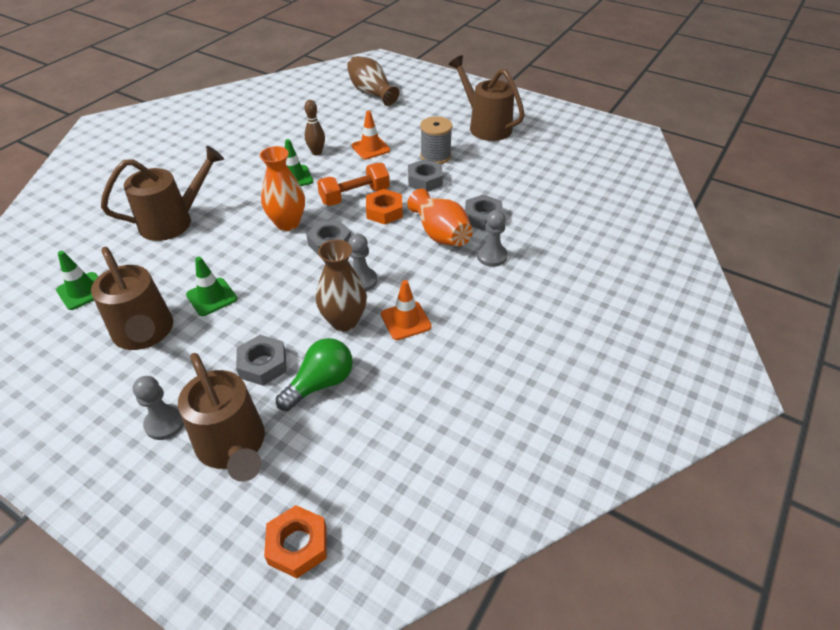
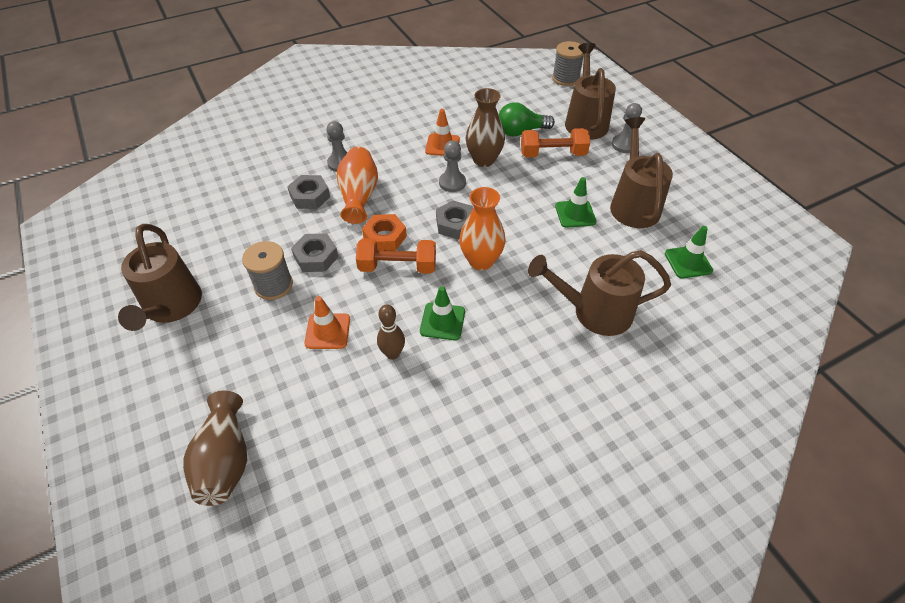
camera: 150 degrees left, 5 degrees up
grey nut [236,335,286,386] -> orange dumbbell [521,128,590,158]
orange nut [264,505,326,578] -> grey spool [552,41,584,86]

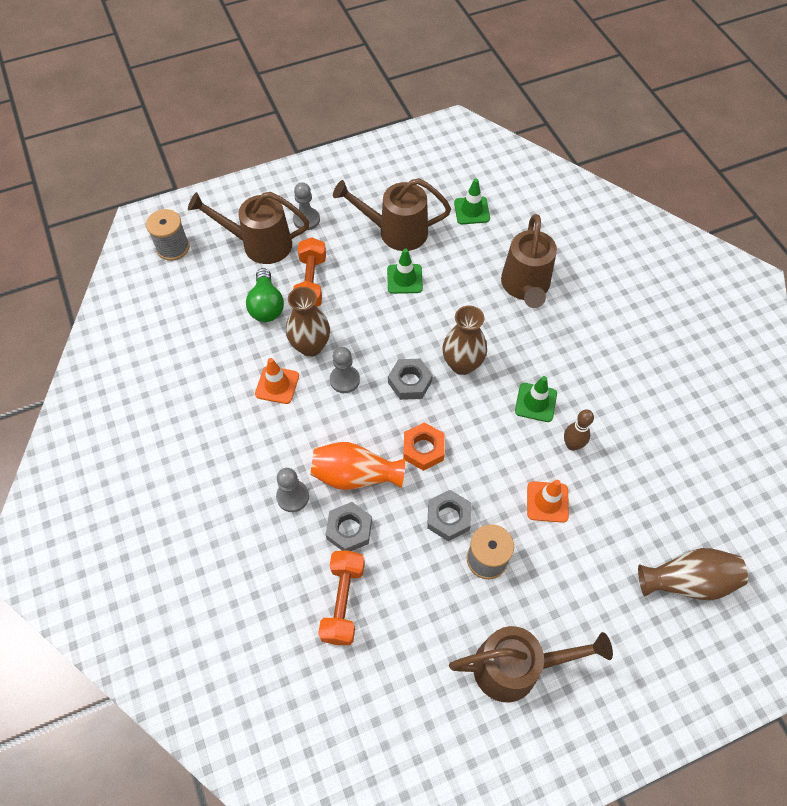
camera: 85 degrees left, 10 degrees up
orange dumbbell [356,238,436,274] -> orange dumbbell moved to [318,550,365,645]
orange vase [459,187,506,270] -> brown vase [442,306,487,375]

